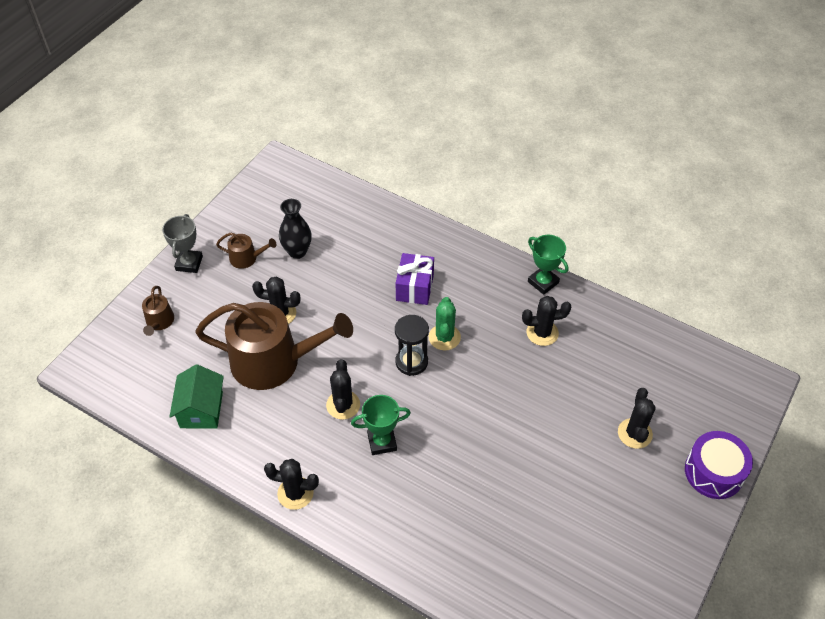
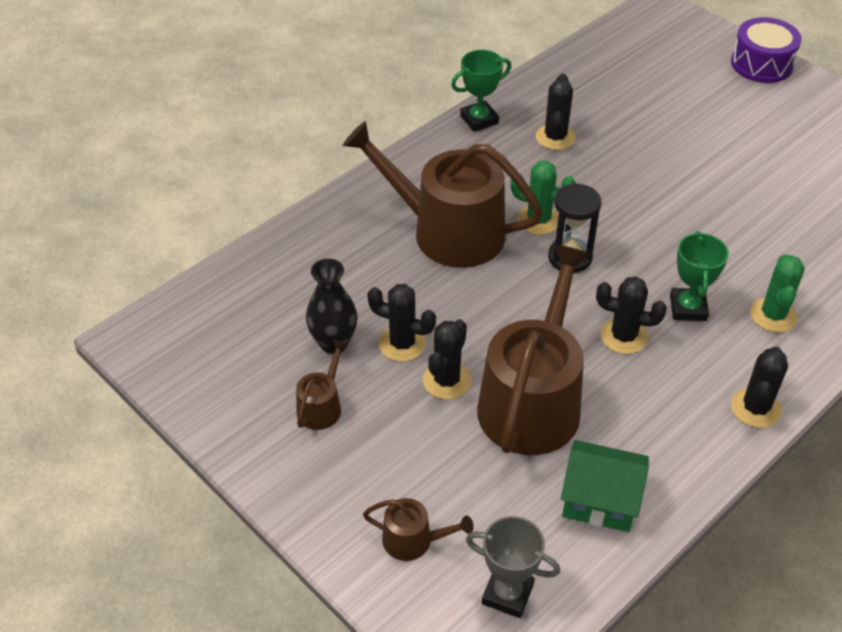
camera: 75 degrees left, 5 degrees down
grey trophy [162,214,203,273] -> grey trophy moved to [466,516,560,618]
purple gift [396,253,434,305] -> brown watering can [343,121,543,268]
black cactus [618,388,656,449] -> black cactus moved to [367,284,436,362]
none -> green cactus [750,254,805,332]

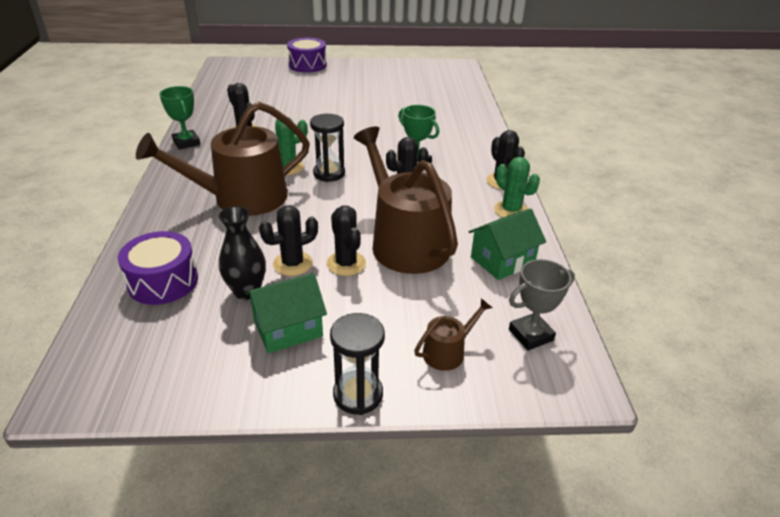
camera: 50 degrees left, 10 degrees down
brown watering can [296,340,348,430] -> green house [245,273,327,354]
green trophy [451,50,511,132] -> green trophy turned 45 degrees counterclockwise [159,86,200,150]
green cactus [750,254,805,332] -> green cactus moved to [494,157,540,218]
none -> purple drum [118,231,198,305]
none -> black hourglass [330,313,385,415]

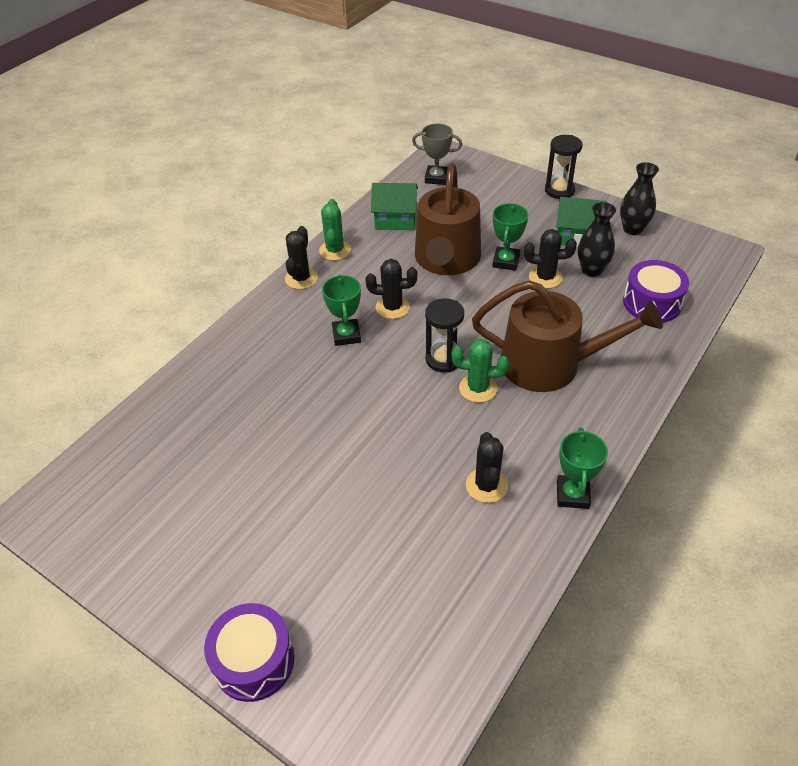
camera: 140 degrees left, 10 degrees up
black cactus [327,206,366,276] -> green trophy [492,203,528,271]
brown watering can [414,298,492,371] -> none
none -> black vase [620,162,659,235]

